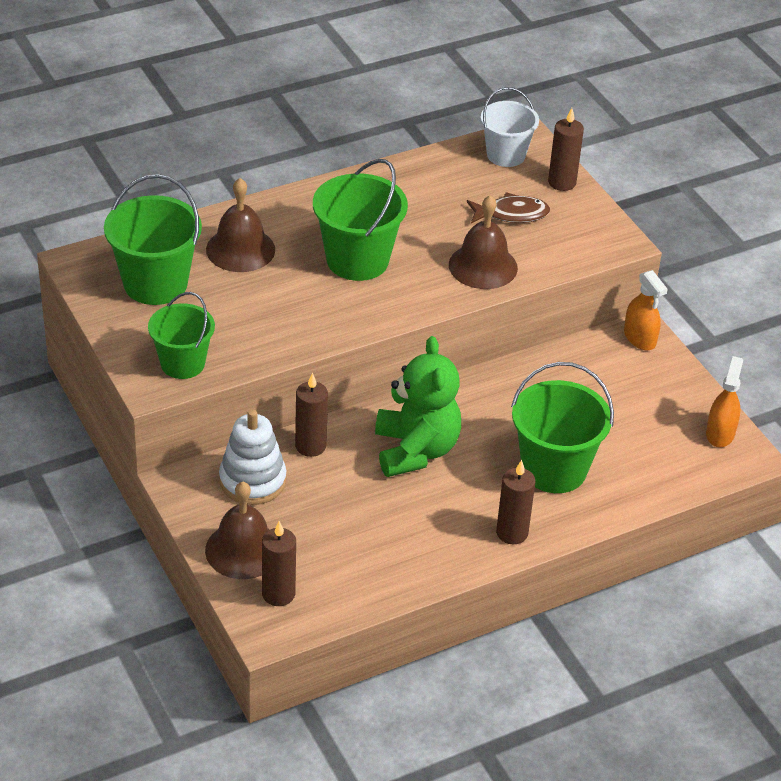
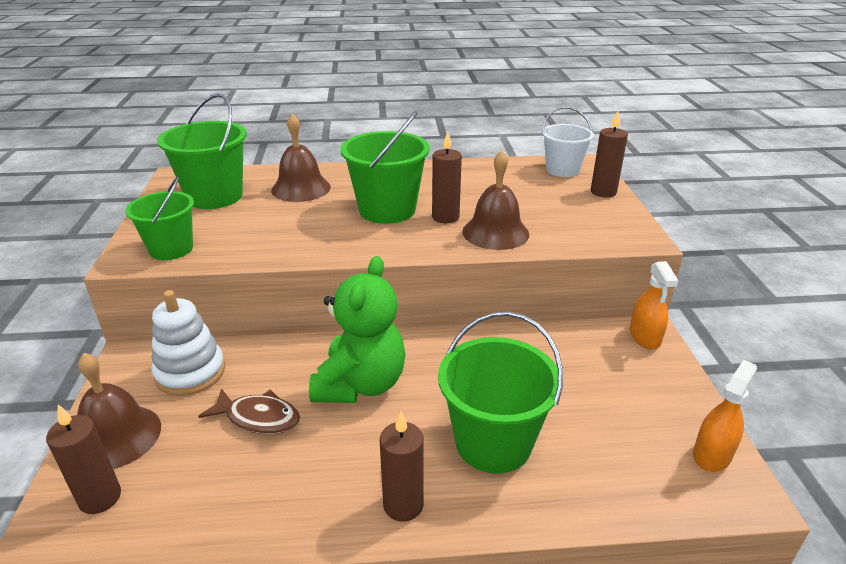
camera: 25 degrees right, 10 degrees down
brown candle [295,372,328,457] -> brown candle moved to [432,131,462,223]
brown fish [467,192,550,224] -> brown fish moved to [198,388,300,434]

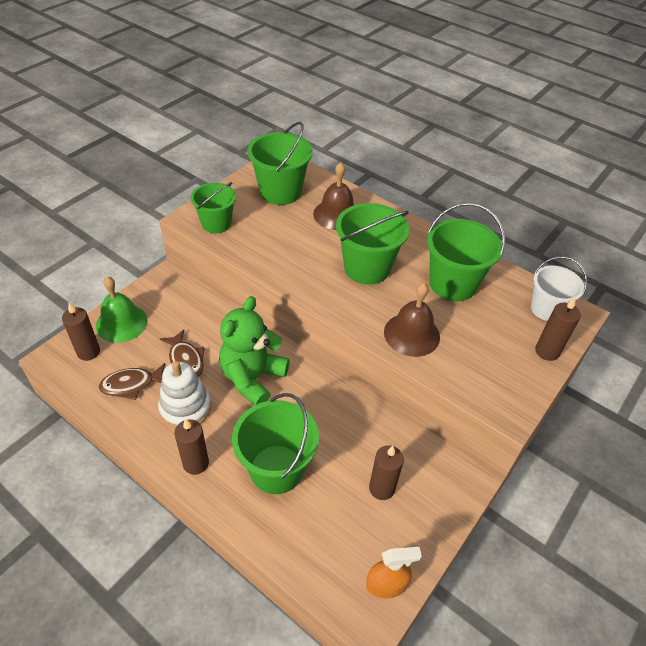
camera: 40 degrees right, 15 degrees up
brown bell [77,353,161,469] -> green bell [96,276,148,343]
white stacking toy [151,290,225,396] -> white stacking toy moved to [158,361,211,428]
green teddy bear [309,256,406,403] -> green teddy bear turned 150 degrees clockwise [219,296,290,405]
brown candle [432,131,462,223] -> brown candle moved to [369,445,404,500]
orange spray bottle [630,261,679,349] -> none
none -> brown fish [98,363,165,400]
none -> green bucket [427,203,505,301]

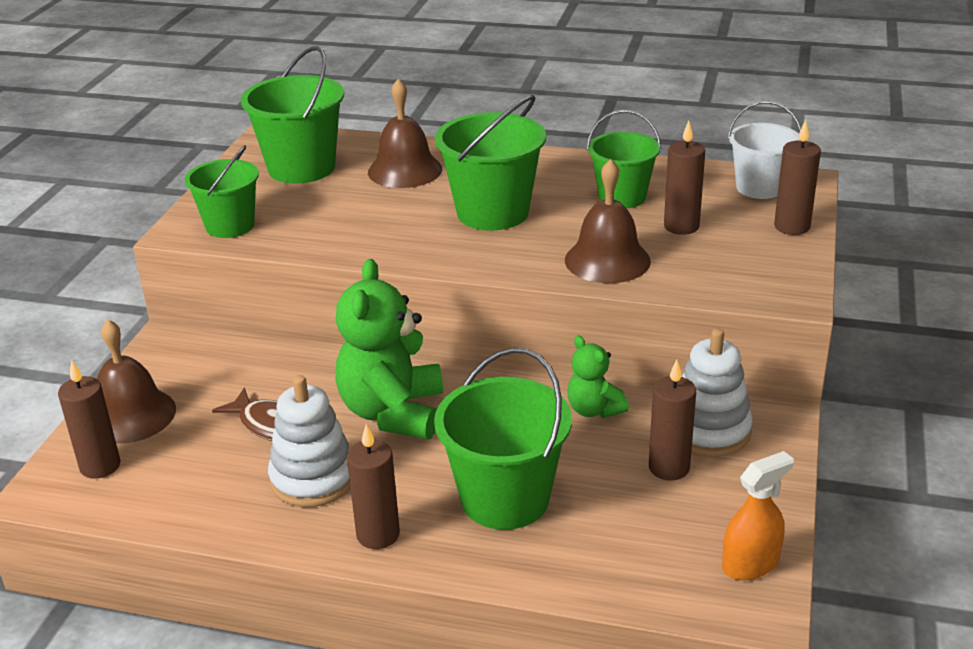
camera: 20 degrees left, 15 degrees down
green bell [96,276,148,343] -> brown bell [97,319,176,444]
brown fish [98,363,165,400] -> none
green bucket [427,203,505,301] -> green bucket [587,110,661,208], size x0.66
none -> green teddy bear [567,336,629,418]
none -> brown candle [664,121,705,235]
none -> white stacking toy [682,328,753,457]

